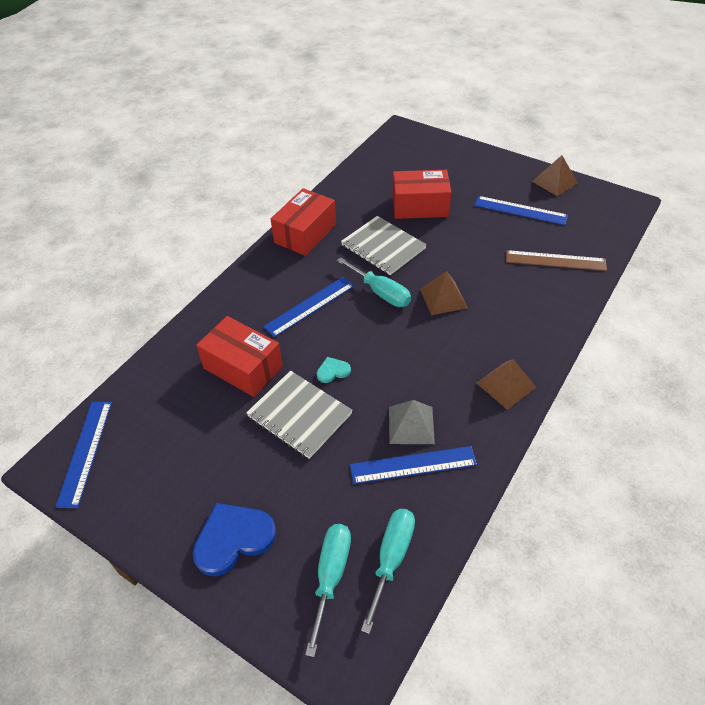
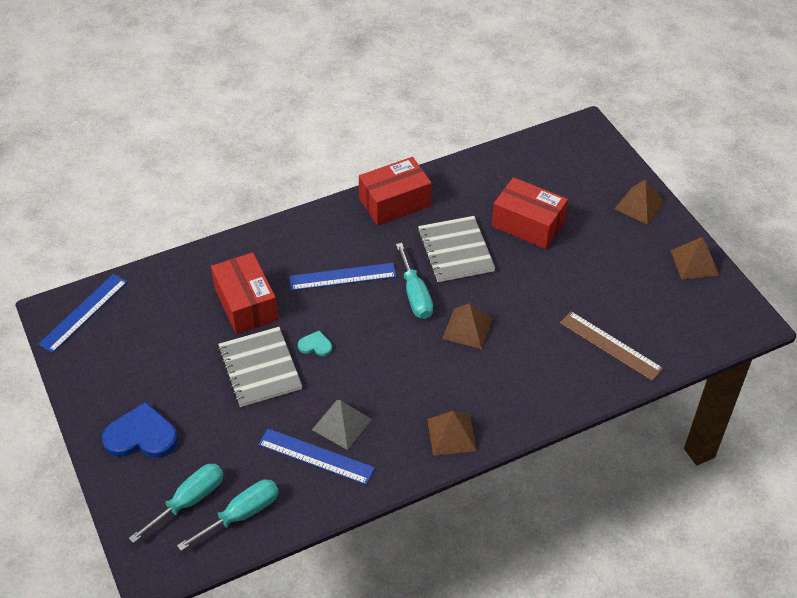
camera: 30 degrees right, 0 degrees up
blue ruler [475,196,568,225] -> none
none -> brown pyramid [615,179,665,225]

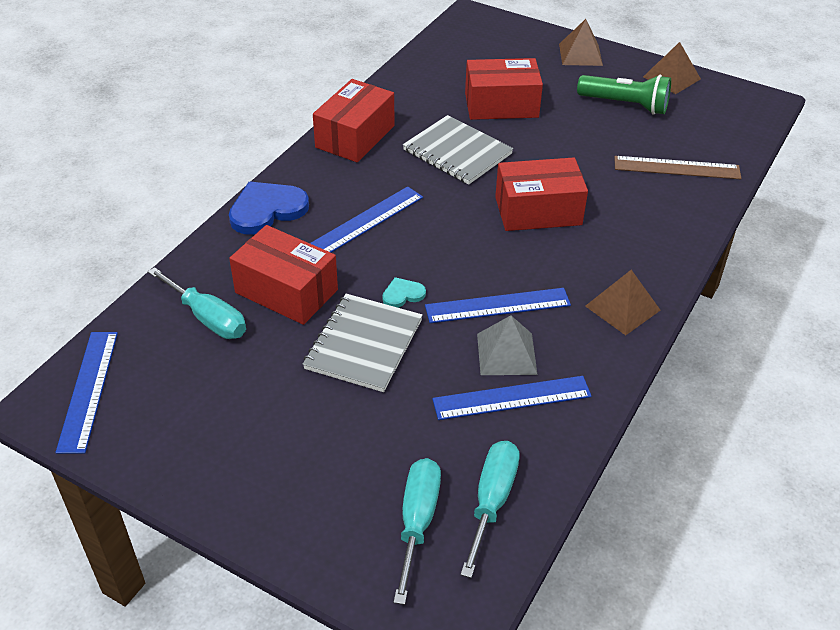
camera: 35 degrees left, 5 degrees down
blue heart [102,402,178,458] -> blue heart moved to [229,182,309,235]
grey notebook [218,327,302,407] -> grey notebook turned 75 degrees clockwise [303,294,423,392]
turquoise screwdriver [396,243,433,319] -> turquoise screwdriver moved to [148,267,246,339]
brown pyramid [442,303,492,349] -> red box [495,157,588,231]
none -> blue ruler [425,288,571,323]
none -> green flashlight [577,75,671,115]

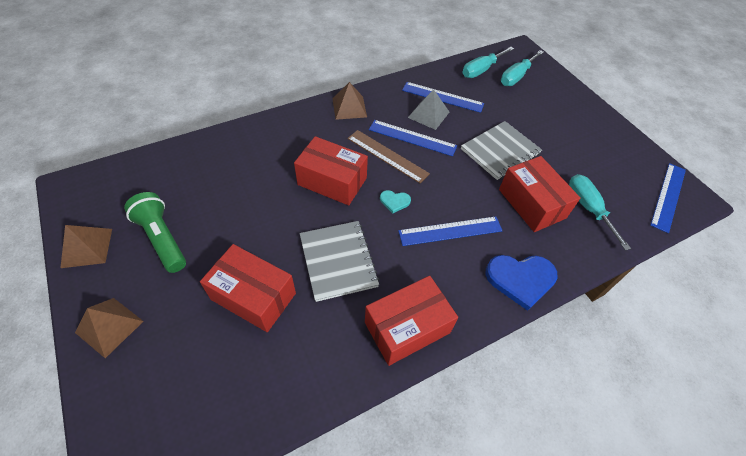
camera: 150 degrees left, 10 degrees up
turquoise heart [382,277,426,308] -> turquoise heart moved to [380,190,411,213]
brown ruler [614,156,741,179] -> brown ruler moved to [347,130,430,183]

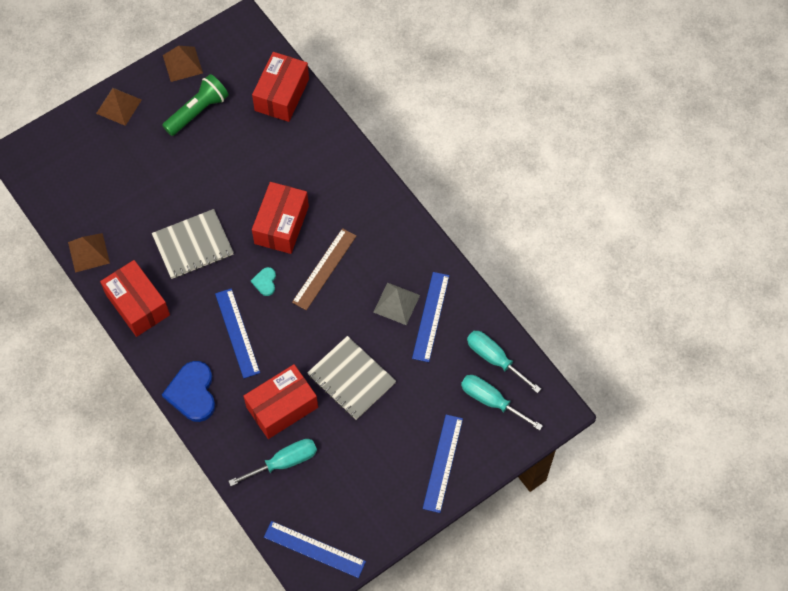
camera: 85 degrees right, 10 degrees up
red box [200,244,296,332] -> red box moved to [252,52,309,122]
brown pyramid [333,82,367,120] -> brown pyramid moved to [68,233,110,273]
blue ruler [369,120,457,156] -> blue ruler moved to [423,415,463,513]

